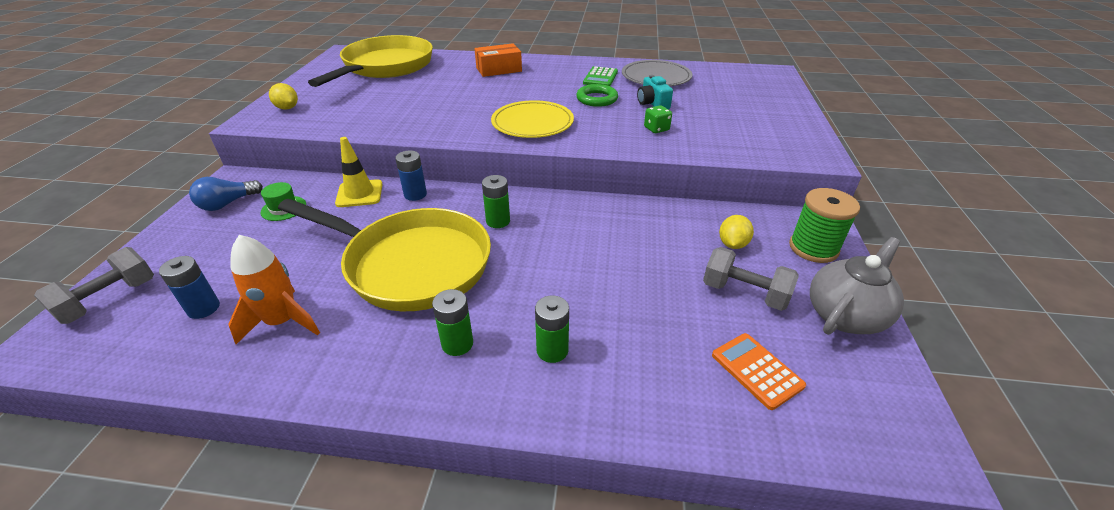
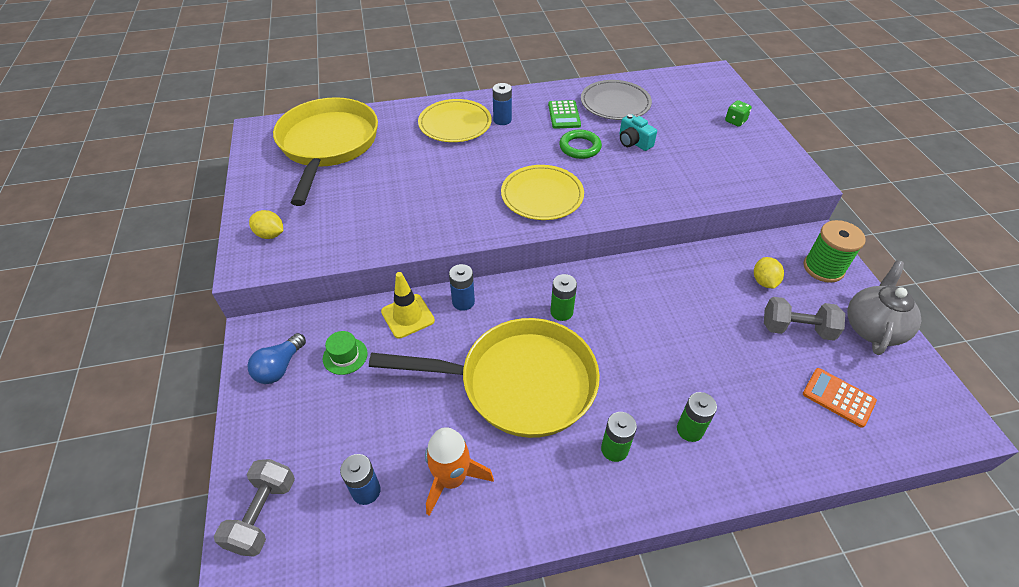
camera: 20 degrees left, 10 degrees up
orange box [475,43,522,77] -> yellow plate [418,99,492,142]
green dice [644,105,672,133] -> green dice moved to [725,100,752,127]
none -> blue battery [493,83,512,125]

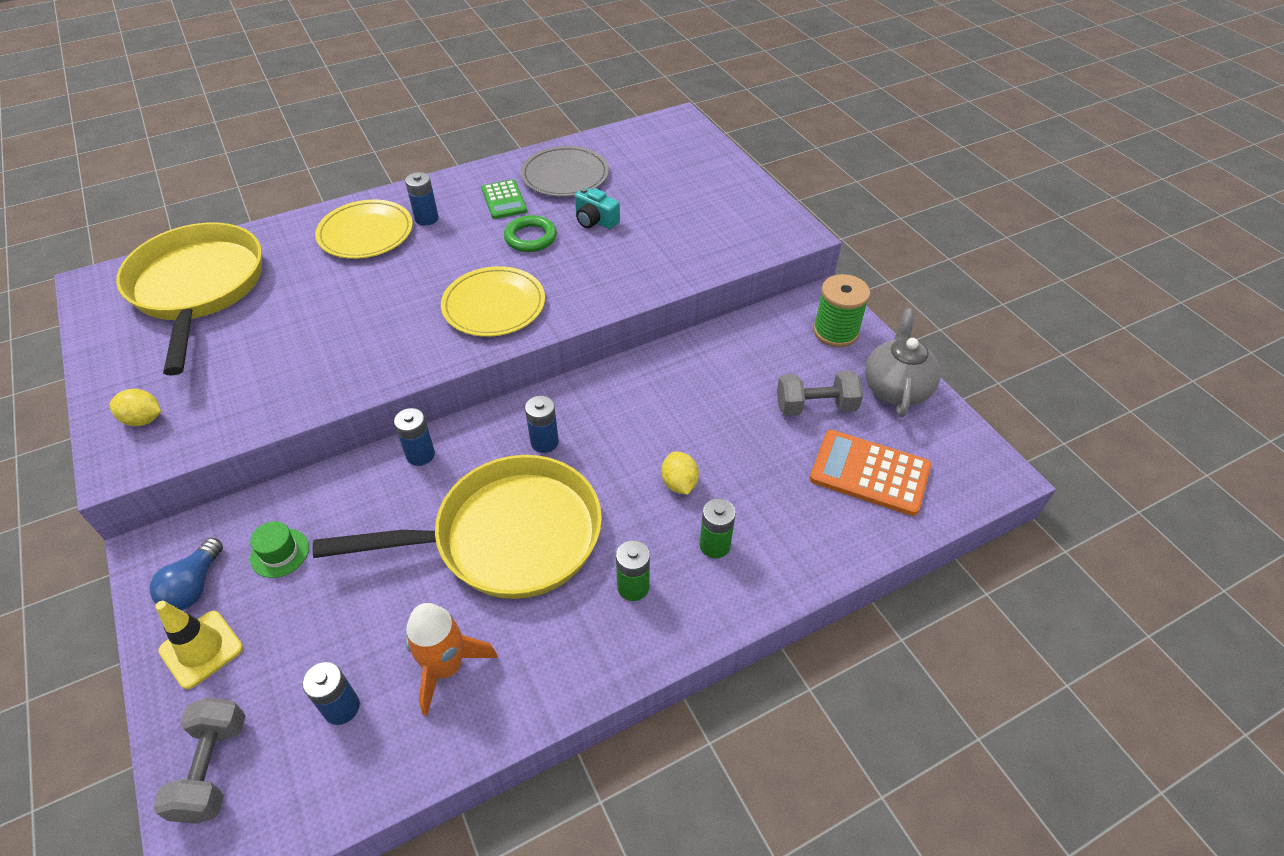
camera: 15 degrees left, 0 degrees up
yellow traffic cone [381,272,435,339] -> yellow traffic cone moved to [155,601,243,689]
green battery [550,274,577,321] -> blue battery [525,396,559,453]
green dice [725,100,752,127] -> none
yellow lemon [754,257,784,289] -> yellow lemon moved to [661,451,699,495]
orange calculator [803,368,877,428] -> orange calculator [810,430,931,516], size x1.56

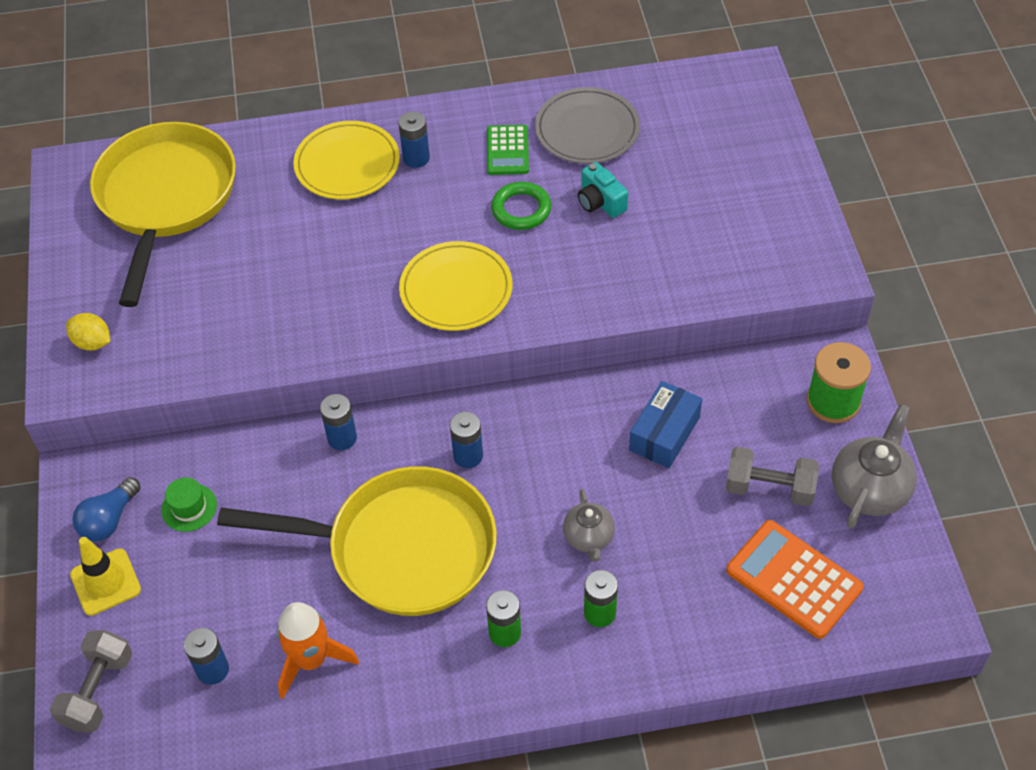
camera: 20 degrees right, 5 degrees up
yellow lemon [661,451,699,495] -> grey teapot [563,489,615,562]
none -> blue box [629,381,702,468]

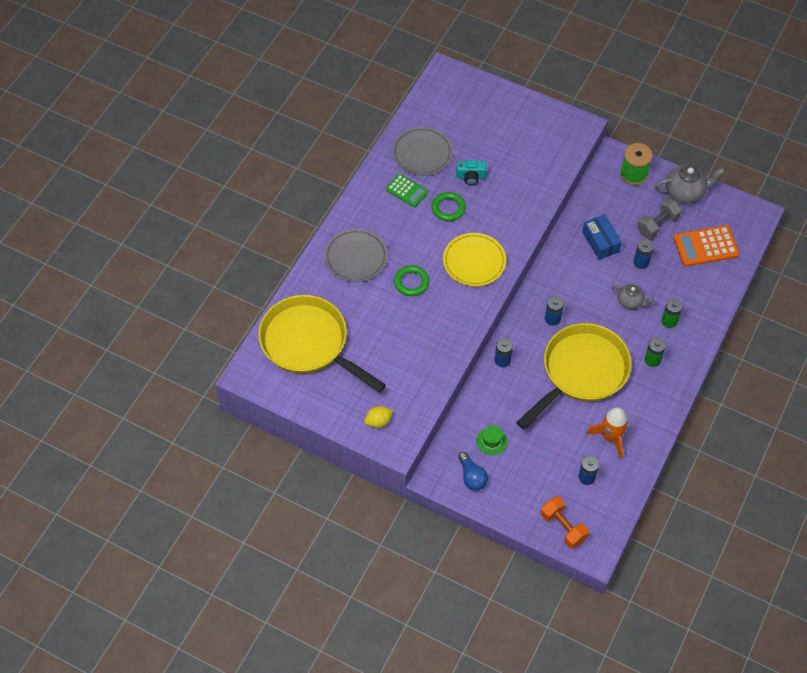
camera: 55 degrees left, 5 degrees up
grey dumbbell [50,630,132,733] -> orange dumbbell [541,496,589,549]
yellow traffic cone [70,537,141,616] -> none
yellow plate [293,121,400,199] -> grey plate [324,229,388,282]
blue battery [398,111,430,168] -> blue battery moved to [634,239,654,269]
grey teapot [832,404,917,529] -> grey teapot turned 105 degrees clockwise [655,165,725,204]
none -> green ring [394,265,429,296]

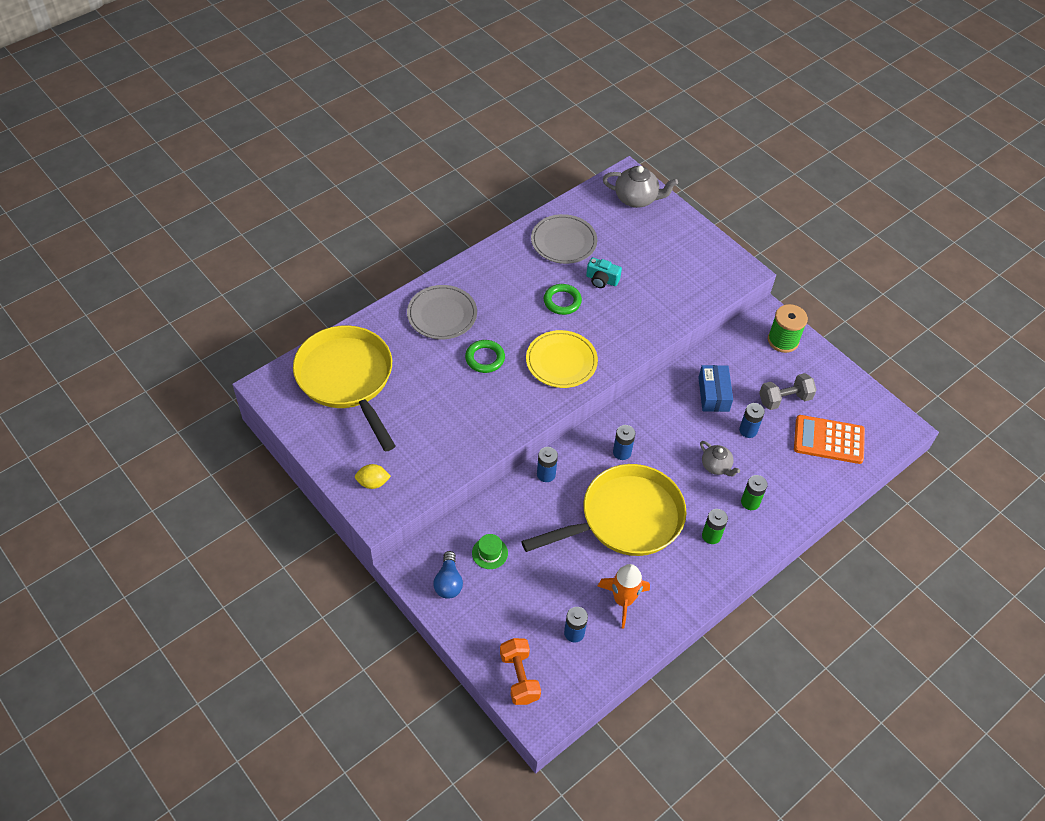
camera: 20 degrees right, 5 degrees down
green calculator [386,174,428,207] -> none
grey teapot [655,165,725,204] -> grey teapot moved to [603,166,678,208]

